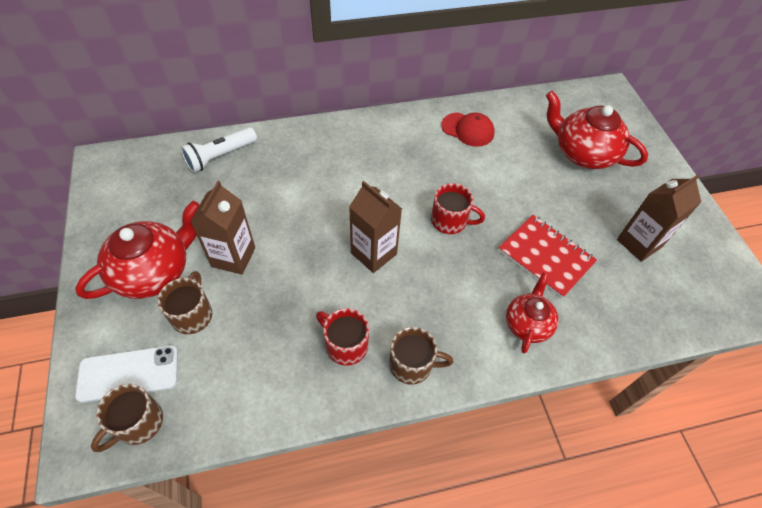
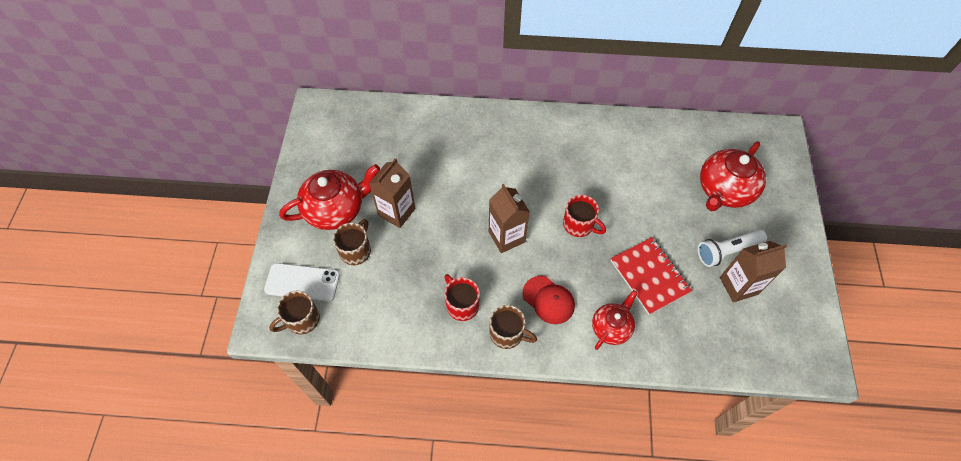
camera: 20 degrees right, 5 degrees up
white flashlight [181,127,257,173] -> white flashlight moved to [698,230,767,267]
red cap [441,112,495,147] -> red cap moved to [522,276,575,324]
red teapot [546,91,648,169] -> red teapot turned 105 degrees counterclockwise [700,141,766,211]

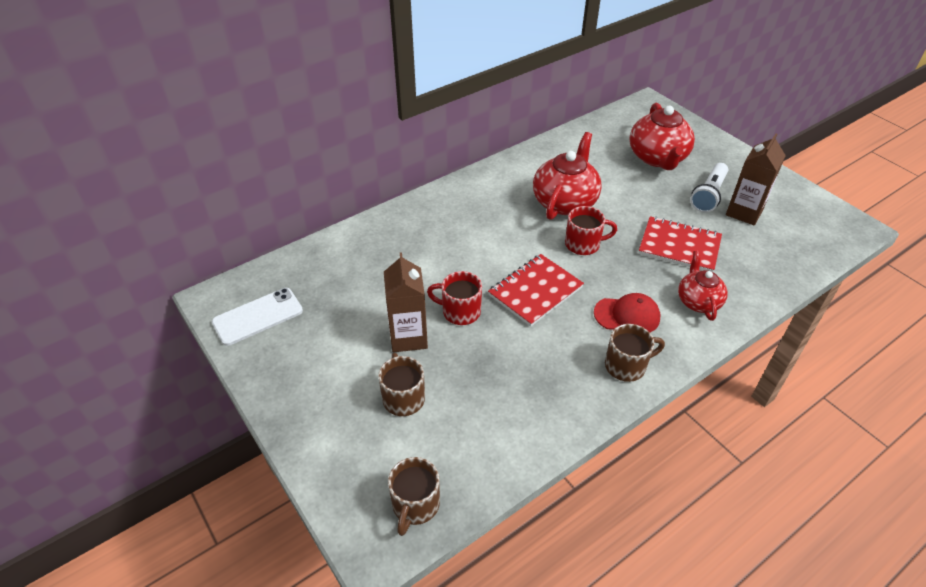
camera: 40 degrees left, 15 degrees down
white phone [264,263,340,302] -> white phone moved to [212,288,303,346]
red teapot [279,164,380,230] -> red teapot moved to [533,132,602,220]
red mug [444,274,480,321] -> red mug moved to [427,271,482,325]
brown carton [489,184,530,253] -> red notebook [488,254,584,327]

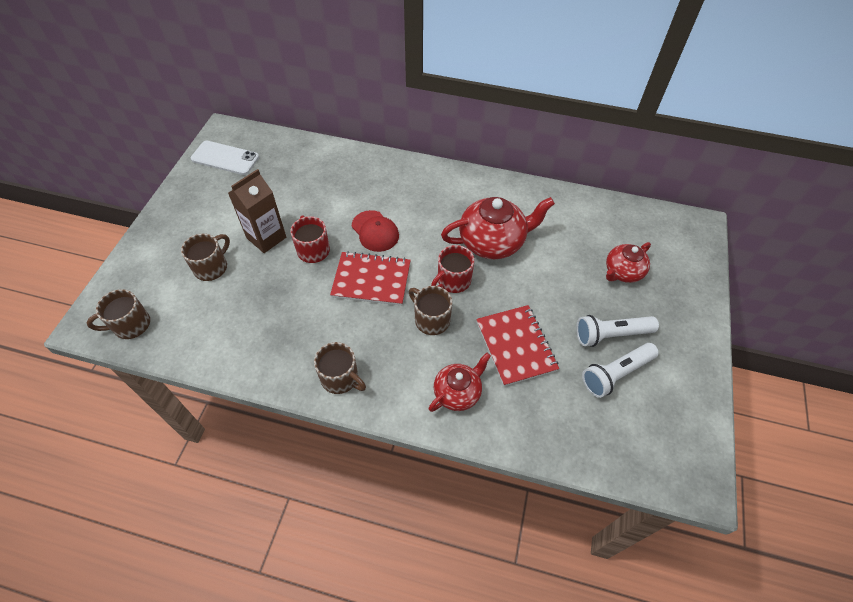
camera: 50 degrees right, 10 degrees up
red mug [565,206,617,255] -> red mug turned 90 degrees clockwise [431,245,474,293]
red cap [594,293,660,333] -> red cap moved to [352,210,399,252]
red teapot [630,103,695,170] -> red teapot [606,242,651,283], size x0.61
brown carton [726,134,786,225] -> white flashlight [582,343,659,398]
none -> brown mug [409,286,452,335]

